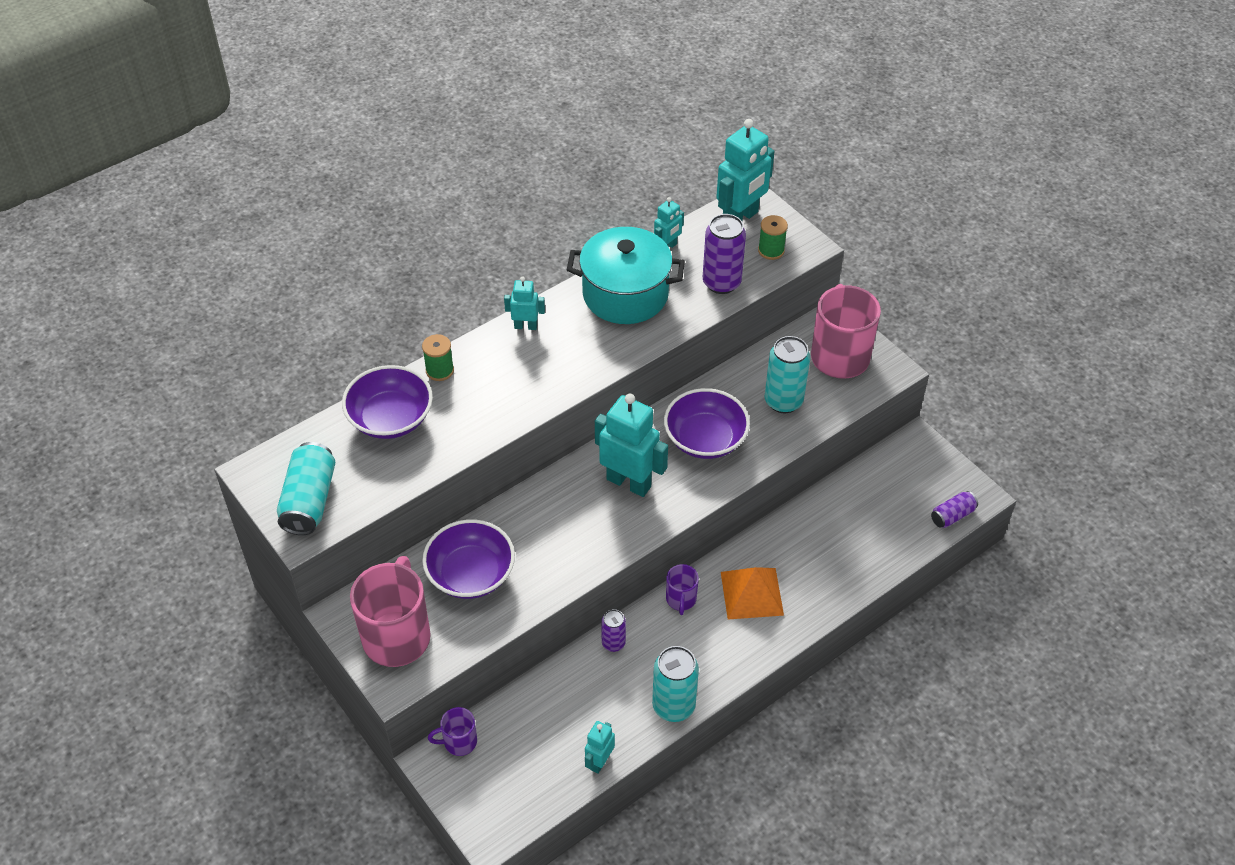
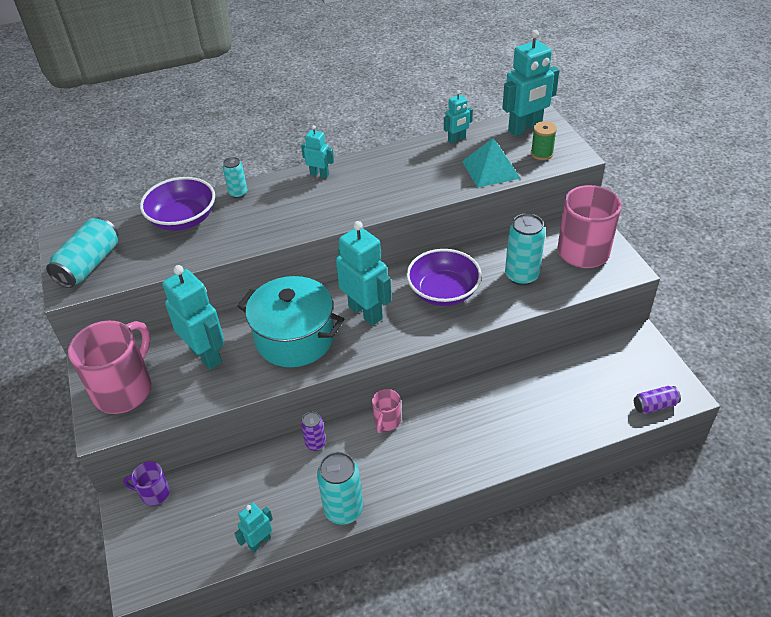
camera: 20 degrees right, 5 degrees down
green spool [422,334,454,381] -> turquoise can [223,157,247,198]
purple bowl [422,519,515,599] -> turquoise robot [162,265,224,370]
turquoise pot [567,227,685,324] -> turquoise pot moved to [237,276,344,367]
purple mug [666,564,699,615] -> pink mug [372,389,401,433]
purple can [703,214,746,294] -> turquoise pyramid [462,138,521,188]
orange pyramid [721,567,784,620] -> none

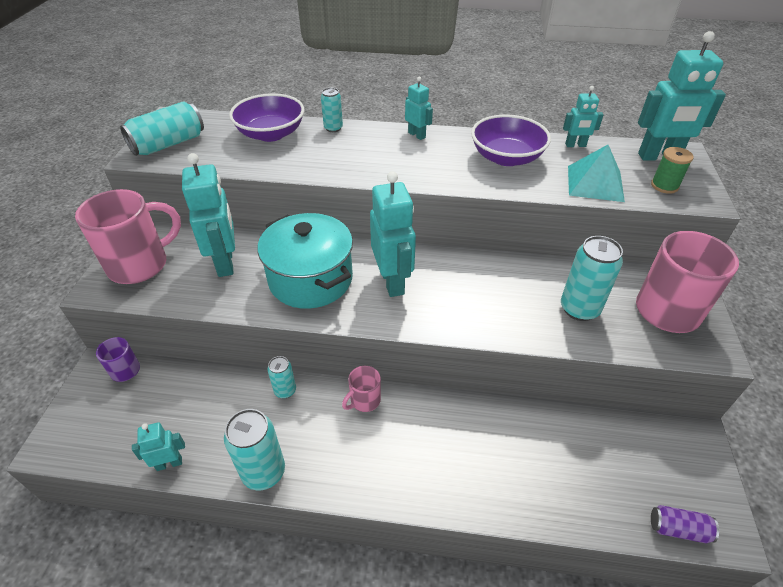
camera: 25 degrees right, 0 degrees up
purple can [301,412,326,451] -> turquoise can [267,356,296,398]
purple bowl [406,249,482,306] -> purple bowl moved to [471,115,551,166]

